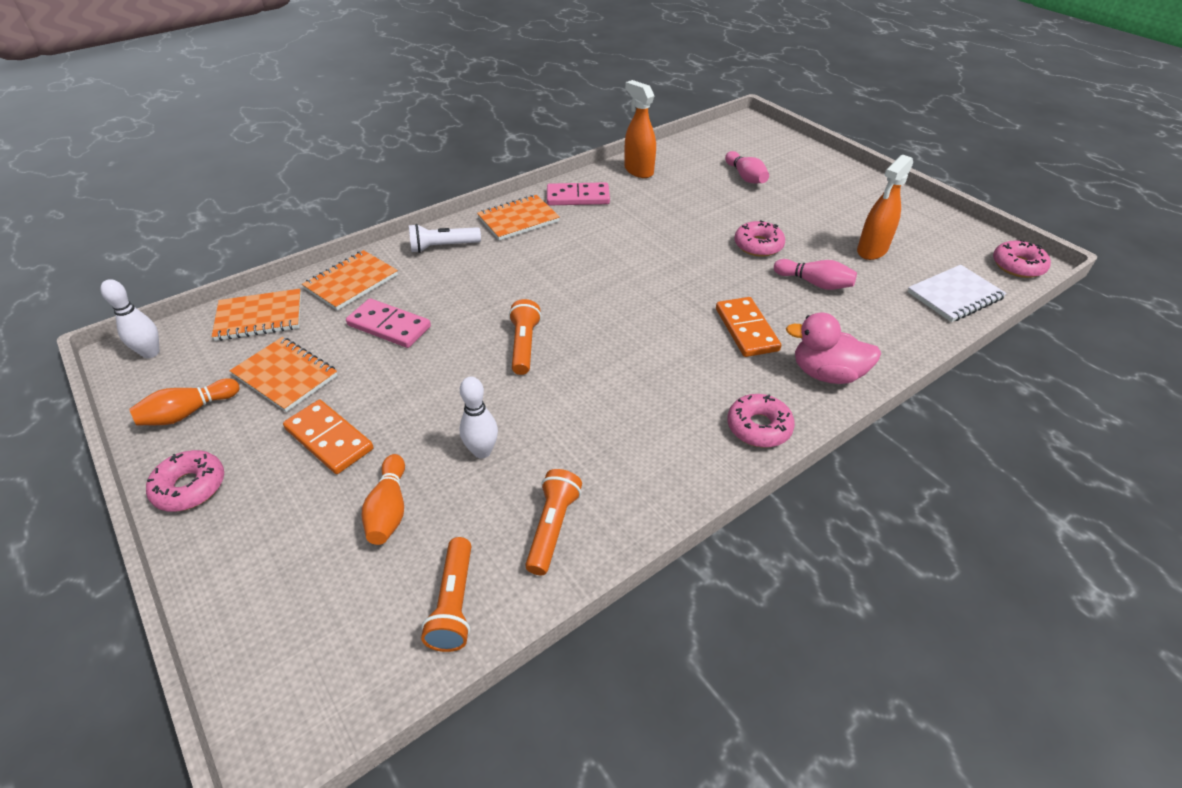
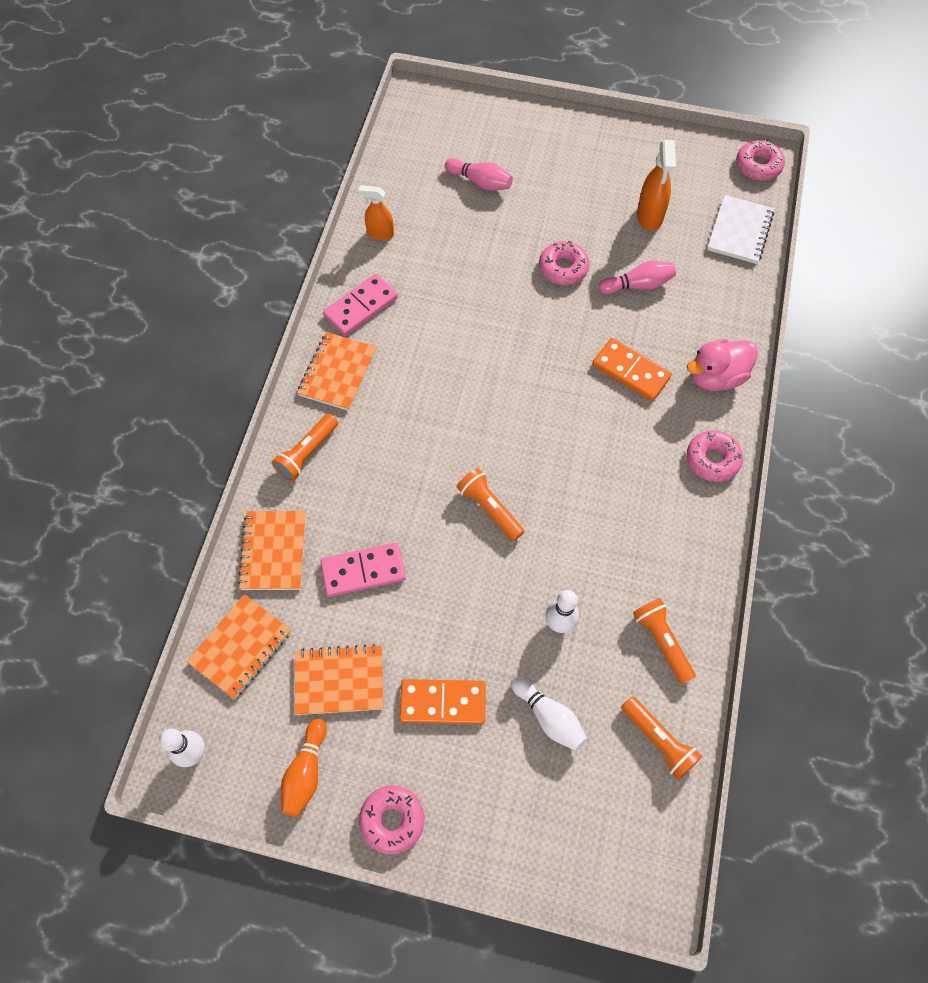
camera: 40 degrees left, 20 degrees up
orange bowling pin [362,454,405,545] -> white bowling pin [511,675,587,751]
white flashlight [409,224,481,253] -> orange flashlight [272,414,338,481]
orange spray bottle [624,80,656,178] -> orange spray bottle [359,185,394,240], size x0.67

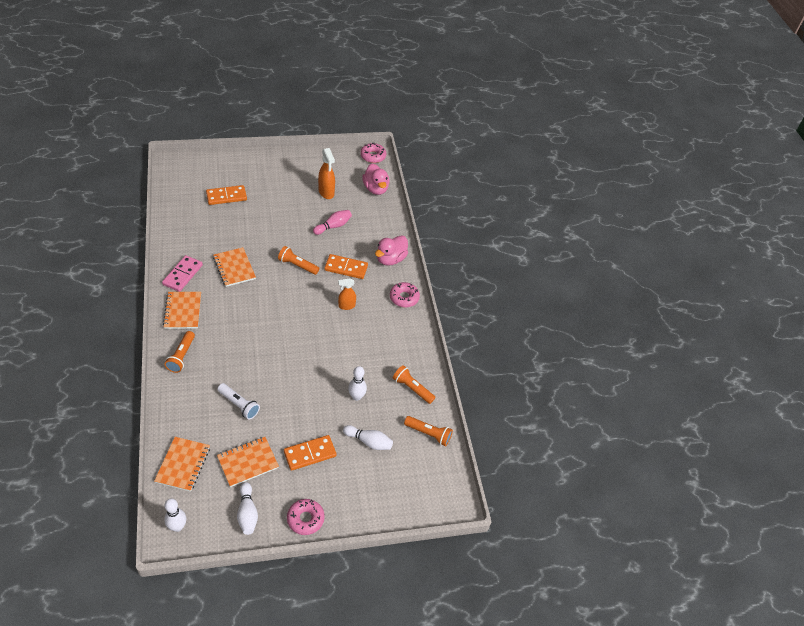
camera: 30 degrees left, 15 degrees down
orange notebook [238,511,306,590] -> orange notebook moved to [213,247,256,287]
orange bowling pin [281,719,327,817] -> white bowling pin [237,482,258,535]
pink domino [320,543,406,597] -> white flashlight [217,383,260,420]
orange spray bottle [359,185,394,240] -> orange spray bottle moved to [338,278,356,310]
pink bowling pin [445,158,513,191] -> orange domino [206,185,247,205]
orange flashlight [457,468,524,541] -> orange flashlight moved to [278,246,319,275]
pink donut [539,241,590,285] -> none
white notebook [707,195,774,264] -> pink duck [362,163,390,195]

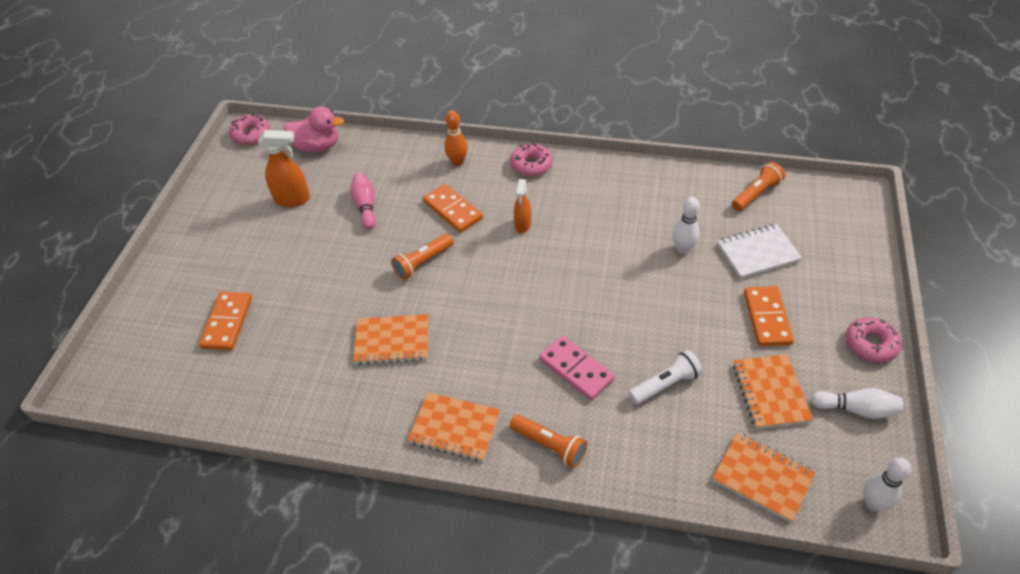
camera: 60 degrees left, 0 degrees up
pink domino [162,255,203,292] -> pink domino moved to [539,336,615,400]
orange domino [324,254,368,279] -> orange domino turned 75 degrees counterclockwise [423,184,483,233]
white bowling pin [343,425,393,450] -> white notebook [717,224,802,279]
pink duck [375,235,408,266] -> orange bowling pin [444,110,468,166]
orange flashlight [393,365,435,404] -> none

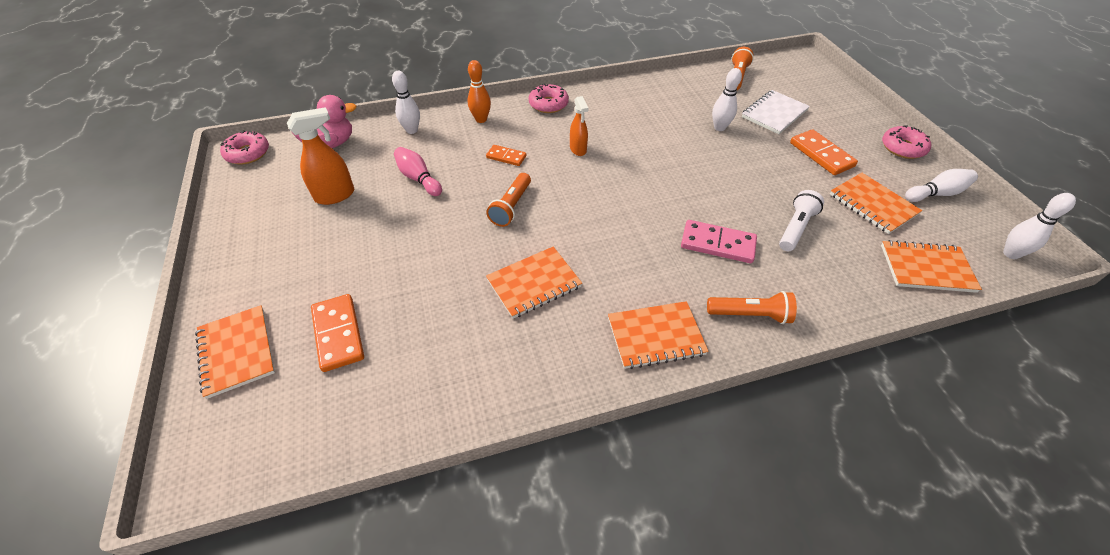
camera: 30 degrees left, 0 degrees up
orange domino [423,184,483,233] -> orange domino [486,145,526,166], size x0.61
none -> orange notebook [195,305,275,399]
none -> white bowling pin [392,71,420,134]

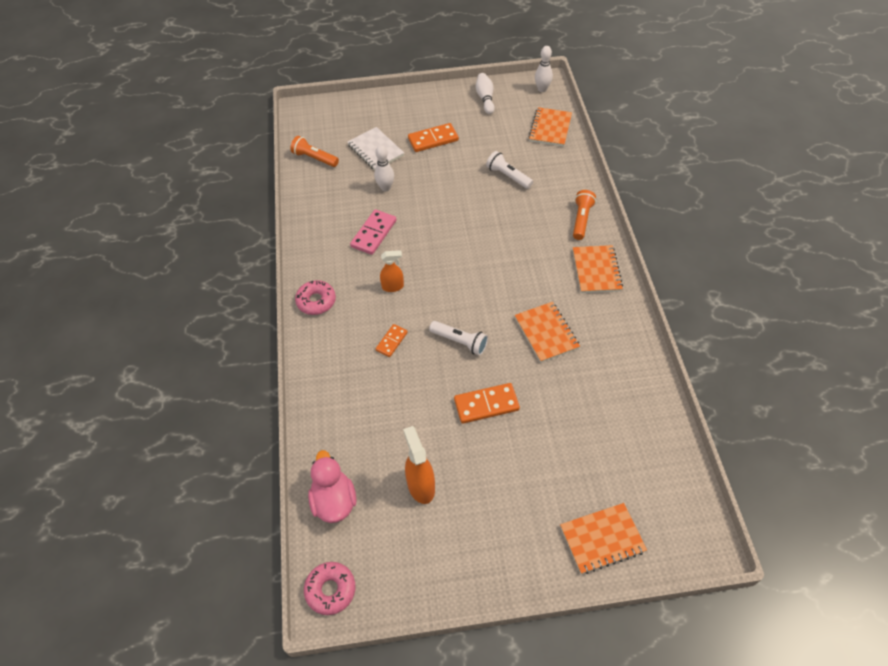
camera: 80 degrees left, 5 degrees up
orange domino [311,294,364,372] -> orange domino moved to [454,383,520,424]
white bowling pin [392,71,420,134] -> none
pink bowling pin [394,147,442,196] -> none
orange bowling pin [468,60,491,123] -> none
orange flashlight [486,173,531,227] -> white flashlight [429,321,488,356]
pink domino [681,220,757,263] -> pink domino moved to [350,209,396,255]
orange notebook [830,173,922,234] -> none
pink donut [882,126,931,159] -> none

